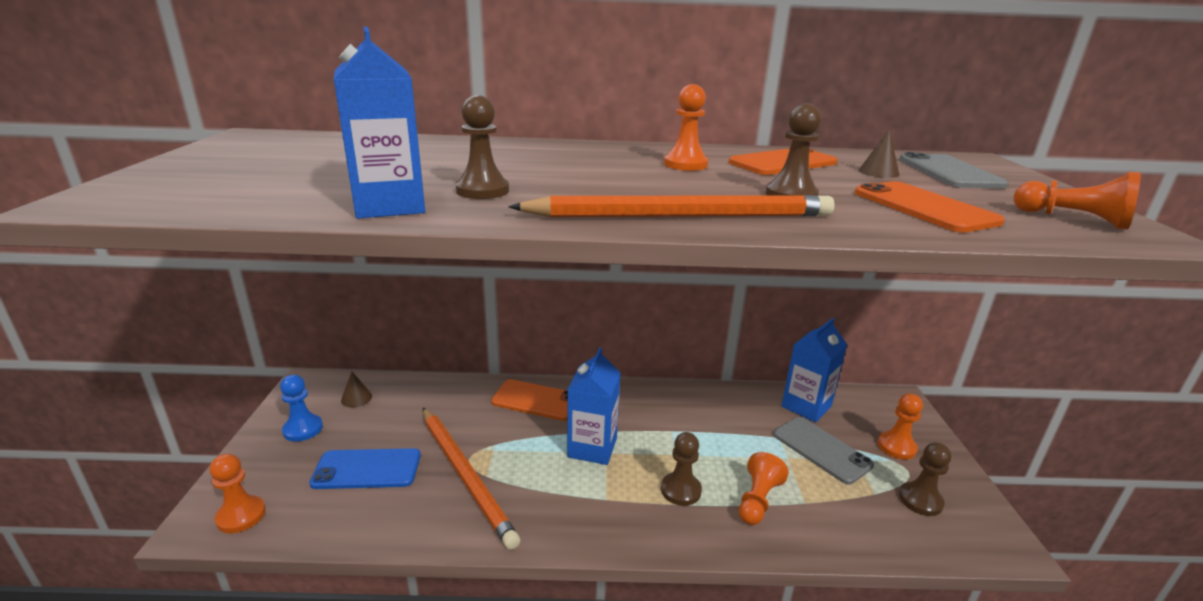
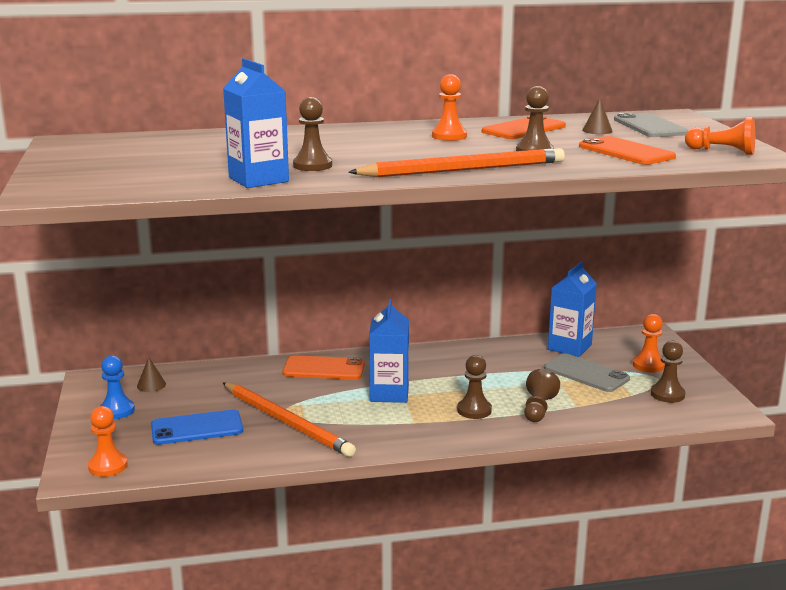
camera: 10 degrees left, 5 degrees down
orange pawn [739,452,789,525] -> brown pawn [524,369,560,422]

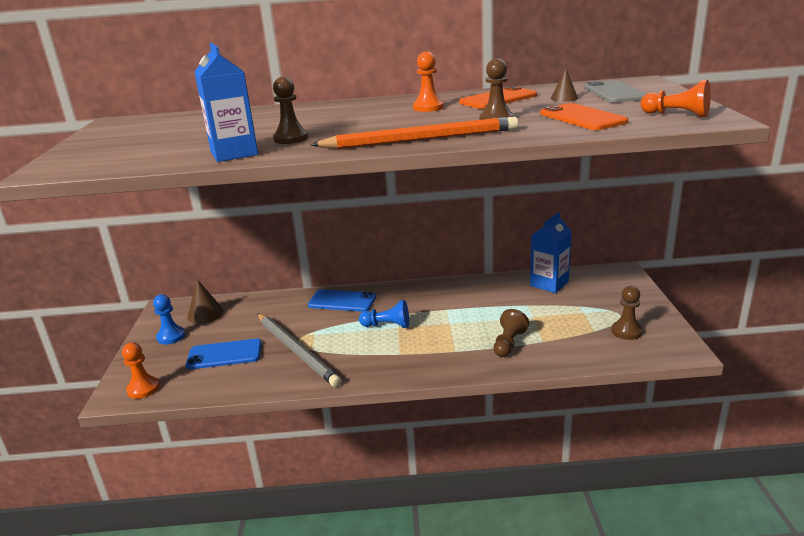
camera: 10 degrees right, 5 degrees up
brown cone [137,357,166,392] -> brown cone [187,279,224,324], size x1.59
orange pencil [223,382,356,457] -> grey pencil [257,313,341,387]
orange phone [282,355,365,380] -> blue phone [308,289,376,312]
blue carton [369,299,409,403] -> blue pawn [359,300,409,328]
brown pawn [457,355,492,419] -> none
grey phone [544,354,630,392] -> none
orange pawn [633,314,665,373] -> none

